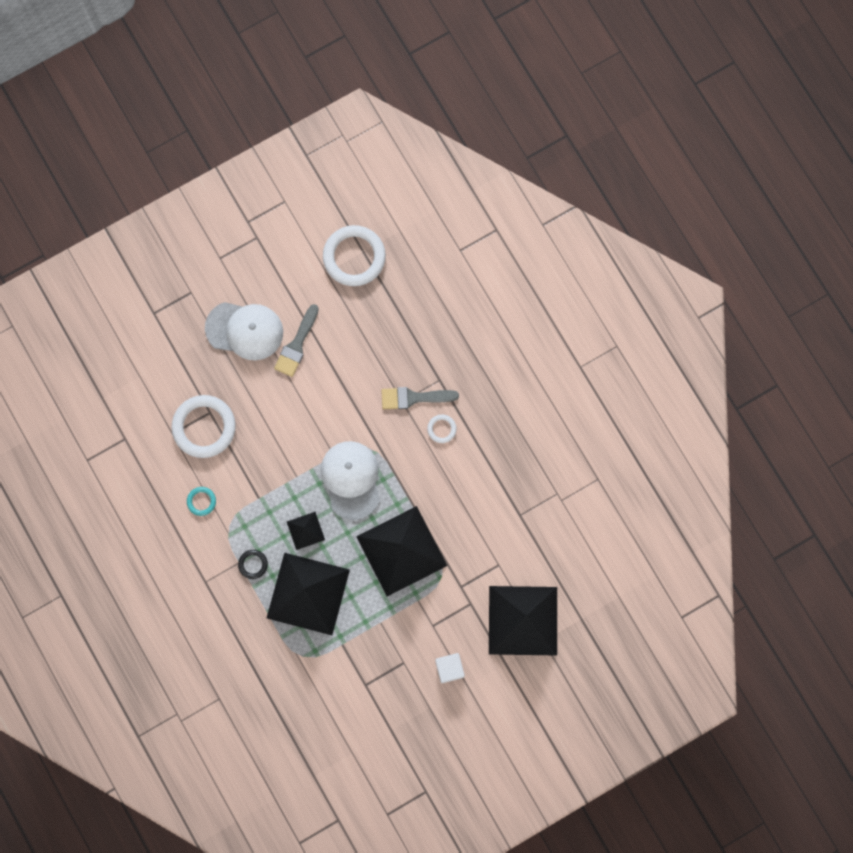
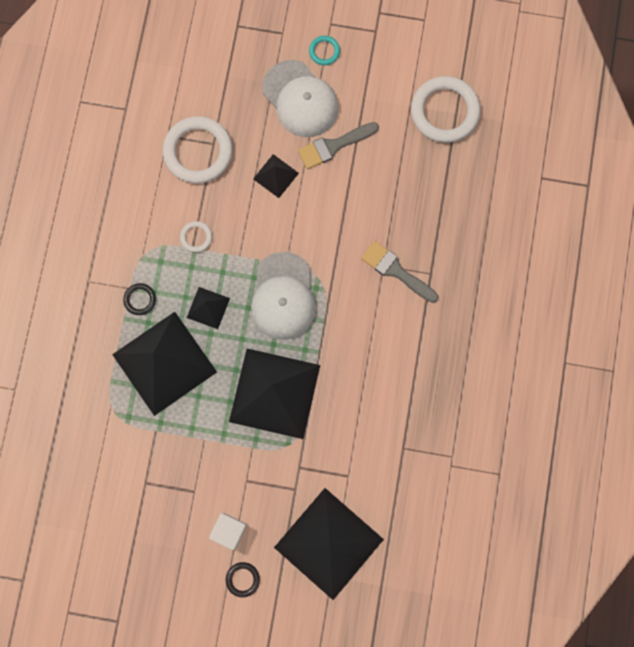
camera: 40 degrees right, 0 degrees up
turquoise ring [187,487,216,516] -> turquoise ring moved to [309,36,340,65]
white cap [321,441,380,520] -> white cap turned 150 degrees clockwise [251,252,316,340]
white ring [427,414,457,443] -> white ring moved to [180,221,212,253]
none -> black ring [226,562,260,597]
none -> black pyramid [253,154,299,198]

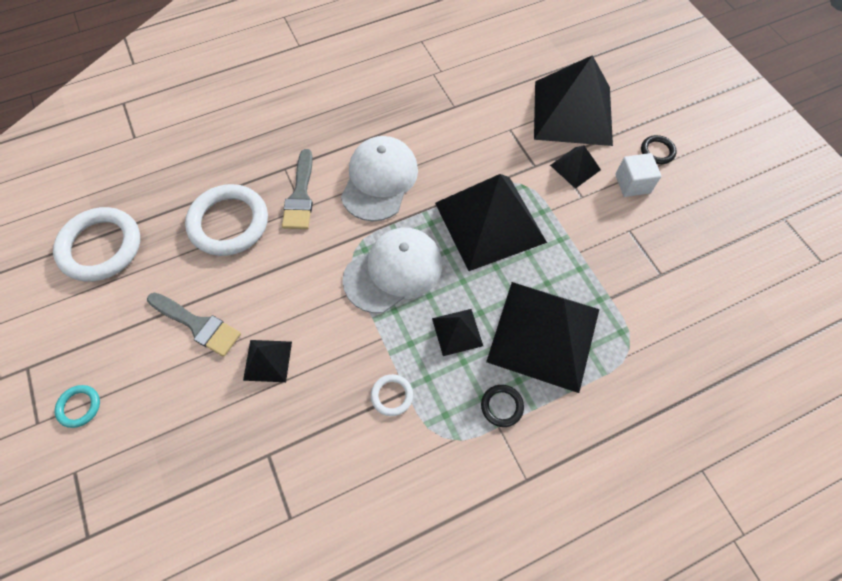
camera: 125 degrees left, 15 degrees down
white ring [163,116,233,184] -> white ring moved to [185,184,268,256]
white cap [262,60,339,137] -> white cap moved to [341,136,418,221]
none -> black pyramid [550,145,601,189]

